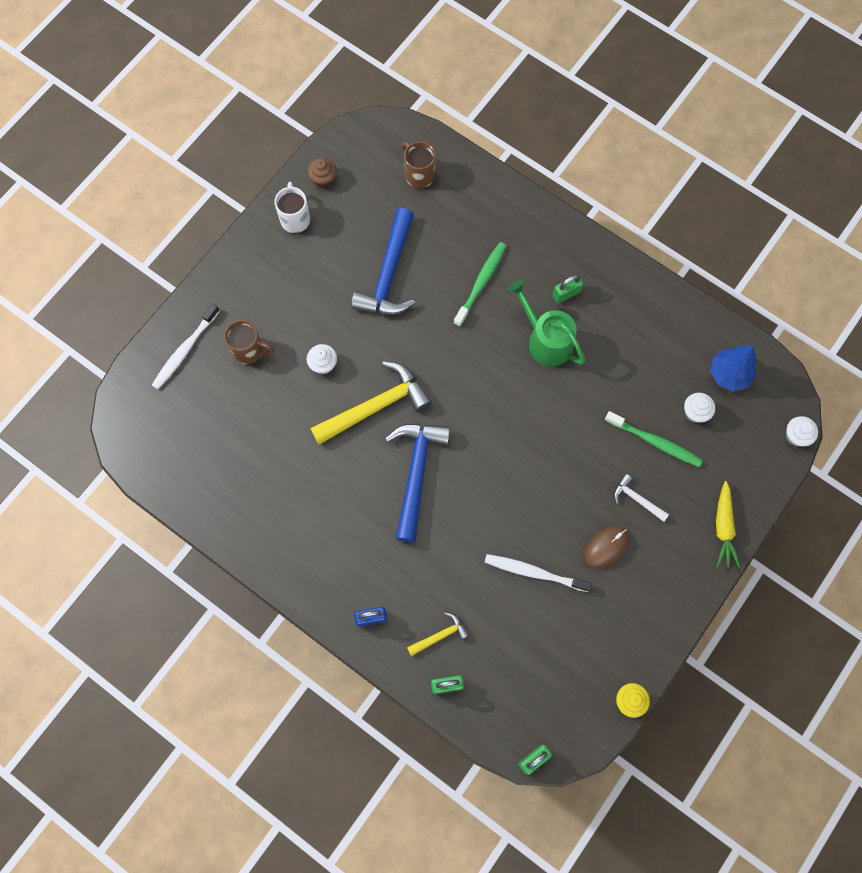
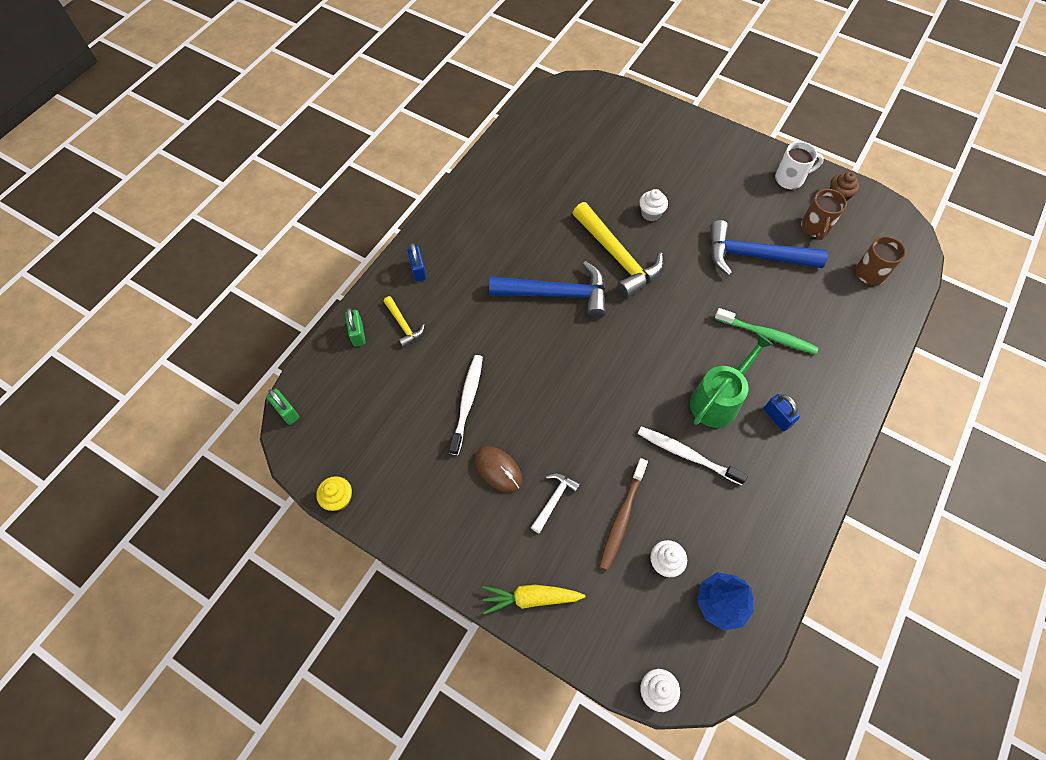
camera: 85 degrees right, 10 degrees down
white toothbrush [152,303,220,389] -> white toothbrush moved to [638,426,748,485]
brown mug [224,320,275,364] -> brown mug moved to [801,189,847,240]
green padlock [553,275,584,304] -> blue padlock [764,394,800,431]
green toothbrush [605,411,703,467] -> brown toothbrush [599,458,648,571]

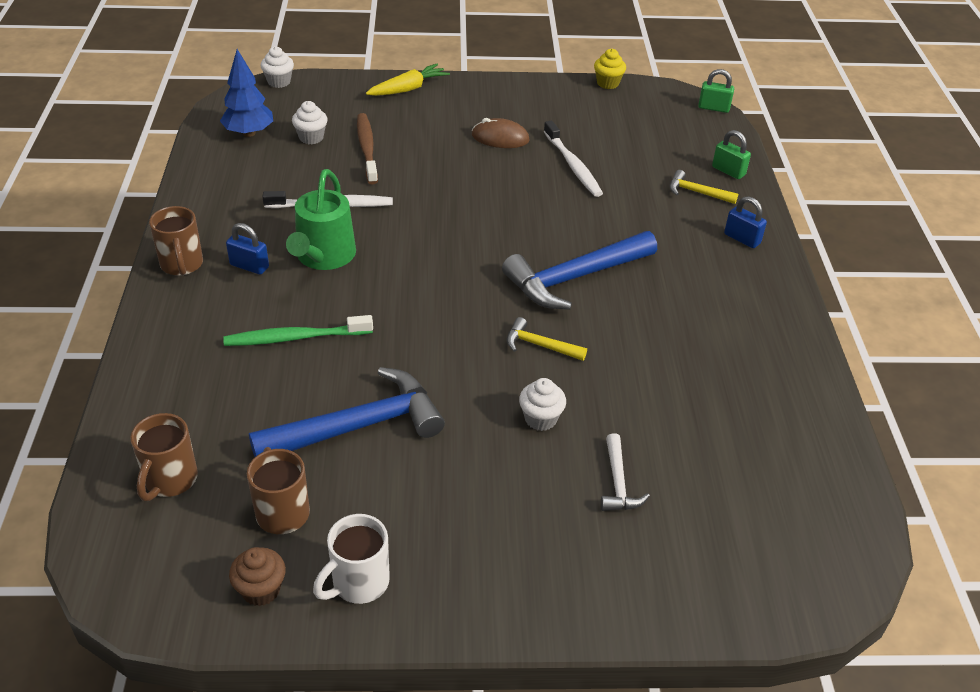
camera: 145 degrees right, 20 degrees down
white hammer [531,473,580,533] -> white hammer moved to [601,433,650,511]
yellow hammer [573,202,664,298] -> yellow hammer [507,317,587,361], size x0.48
none -> brown mug [149,206,203,276]

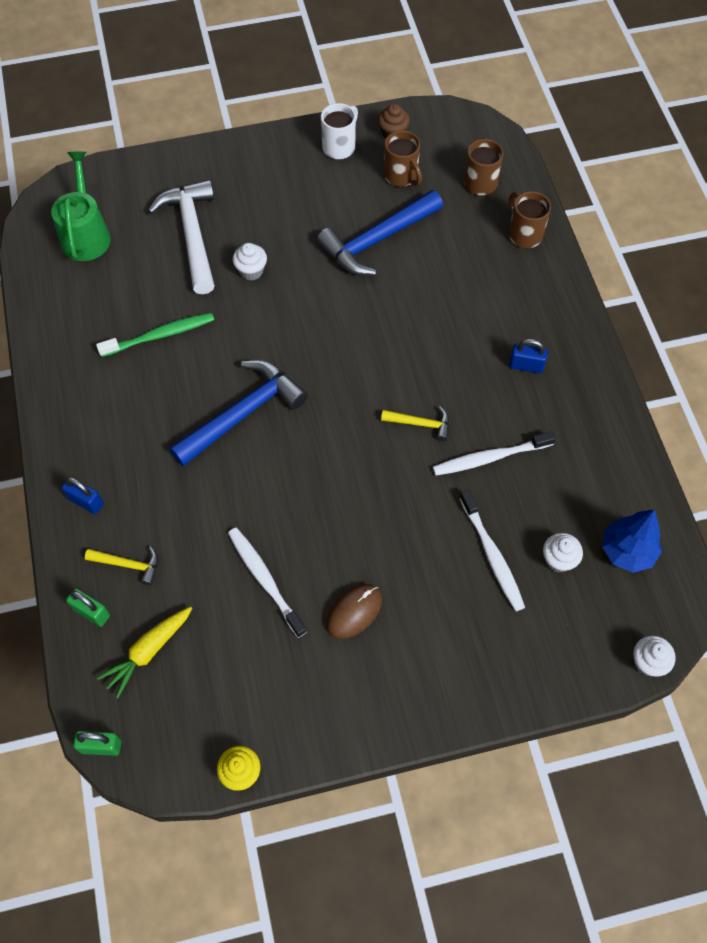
camera: 170 degrees right, 20 degrees up
brown mug [149,206,203,276] -> brown mug moved to [509,191,551,248]
green toothbrush [223,315,373,346] -> green toothbrush moved to [96,312,214,357]
green watering can [286,169,356,270] -> green watering can moved to [51,152,111,261]
brown toothbrush [357,113,378,184] -> white toothbrush [460,490,525,611]
yellow carrot [366,64,450,96] -> yellow carrot moved to [97,607,192,698]
brown mouse [472,118,529,148] -> brown mouse turned 45 degrees counterclockwise [326,584,382,639]
yellow hammer [507,317,587,361] -> yellow hammer moved to [381,406,450,441]
white hammer [601,433,650,511] -> white hammer [148,179,215,294], size x2.07

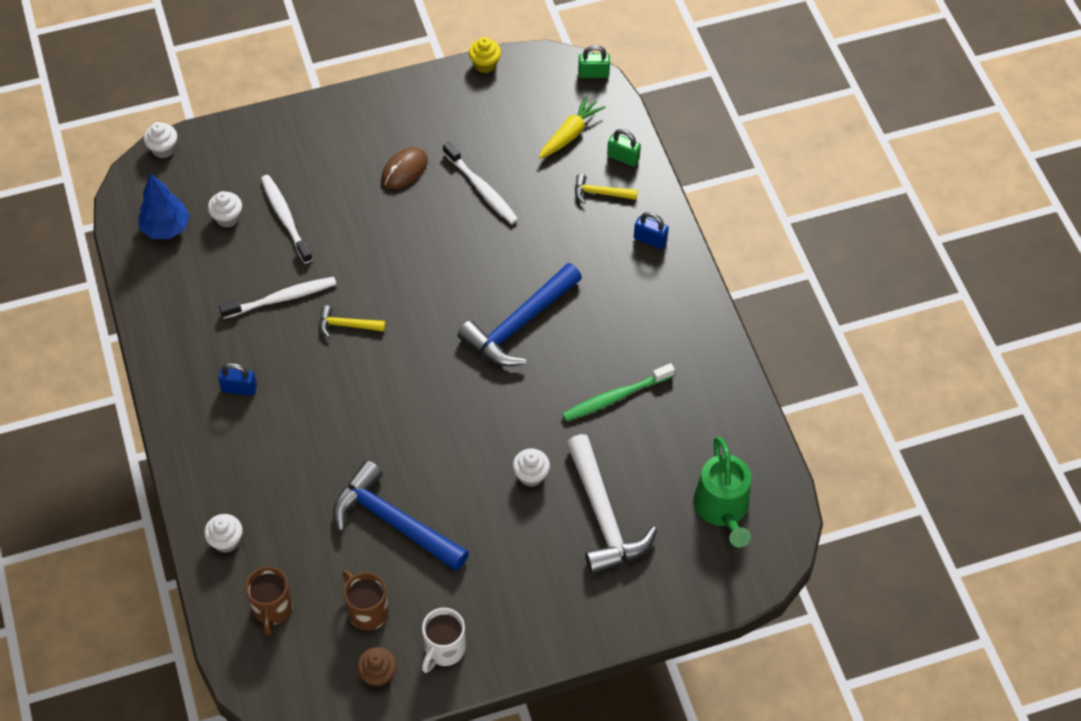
camera: 175 degrees right, 5 degrees down
blue hammer [316,190,443,276] -> blue hammer turned 105 degrees counterclockwise [333,460,469,571]
brown mug [509,191,551,248] -> white cupcake [204,514,243,553]

